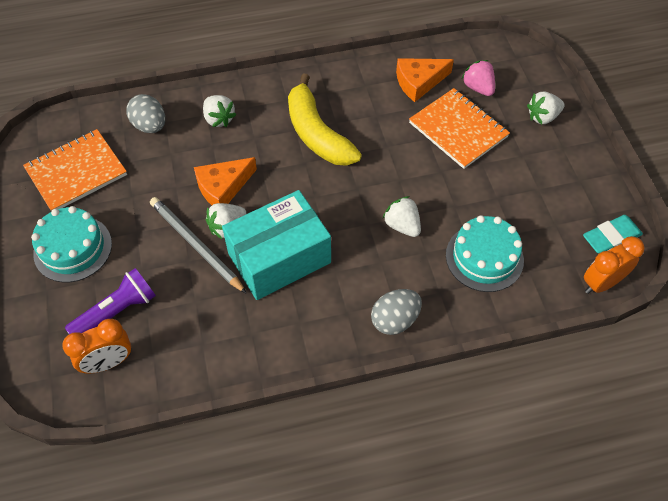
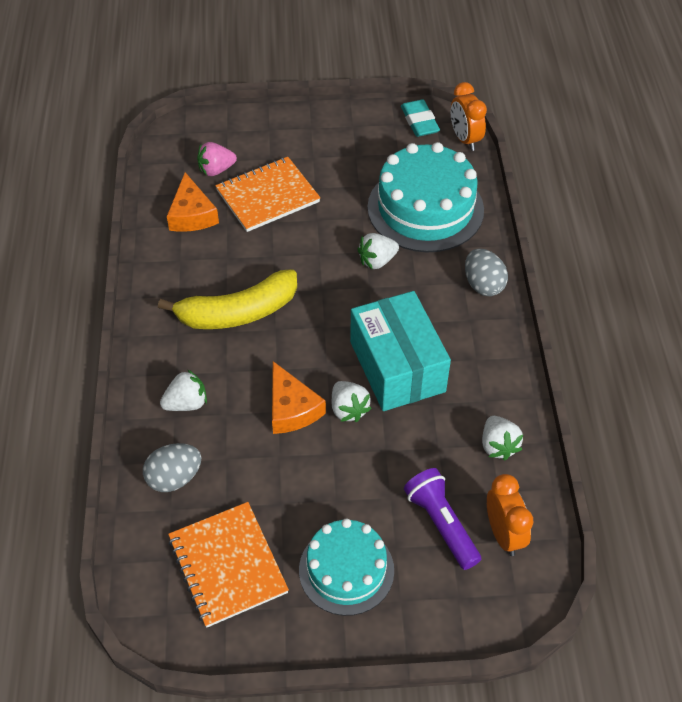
camera: 80 degrees left, 5 degrees down
grey pencil [150,197,247,294] -> none
turquoise cake [446,215,524,292] -> turquoise cake [367,142,484,252], size x1.56
white strawberry [527,91,564,124] -> white strawberry moved to [482,416,523,460]

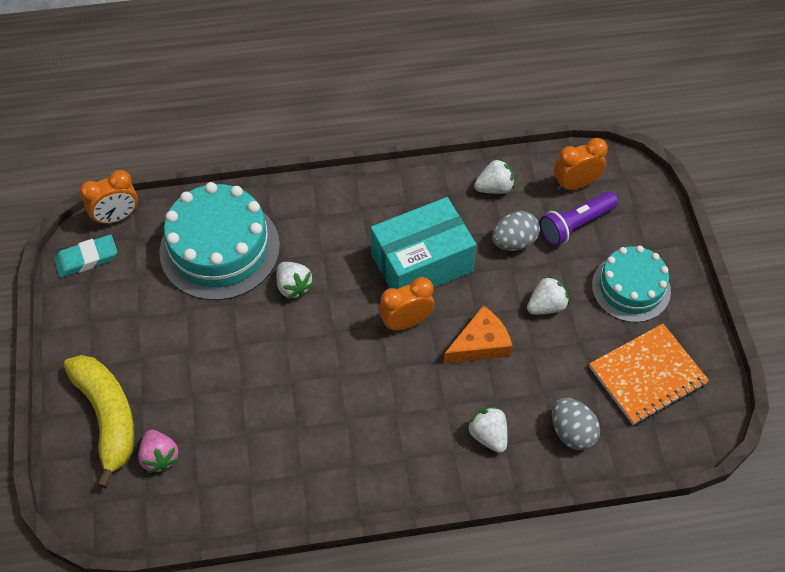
camera: 95 degrees left, 5 degrees up
yellow banana [158,269,297,329] -> yellow banana moved to [64,355,134,488]
orange cheese [167,172,219,232] -> none
orange notebook [215,157,320,232] -> none
white strawberry [332,381,372,422] -> white strawberry moved to [527,275,569,315]
grey egg [465,248,508,296] -> grey egg moved to [492,211,540,251]
none -> orange clock [379,277,435,331]

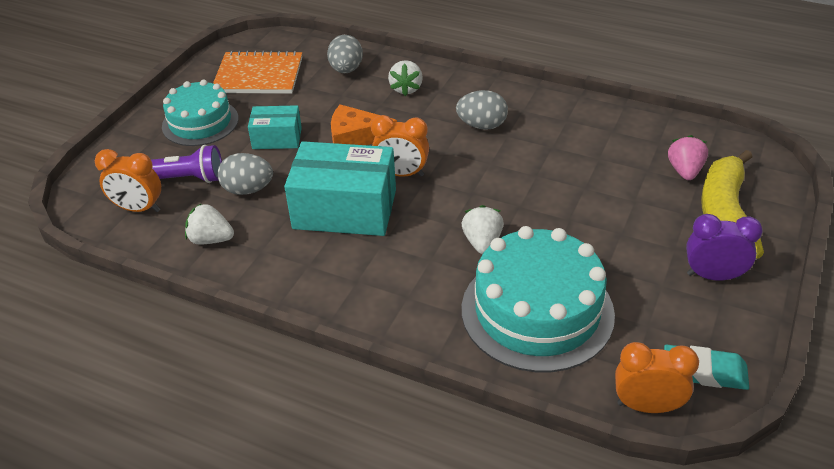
camera: 145 degrees left, 15 degrees down
white strawberry [527,275,569,315] -> turquoise box [248,105,302,149]
none -> grey egg [456,90,508,130]
none -> purple clock [686,214,763,281]

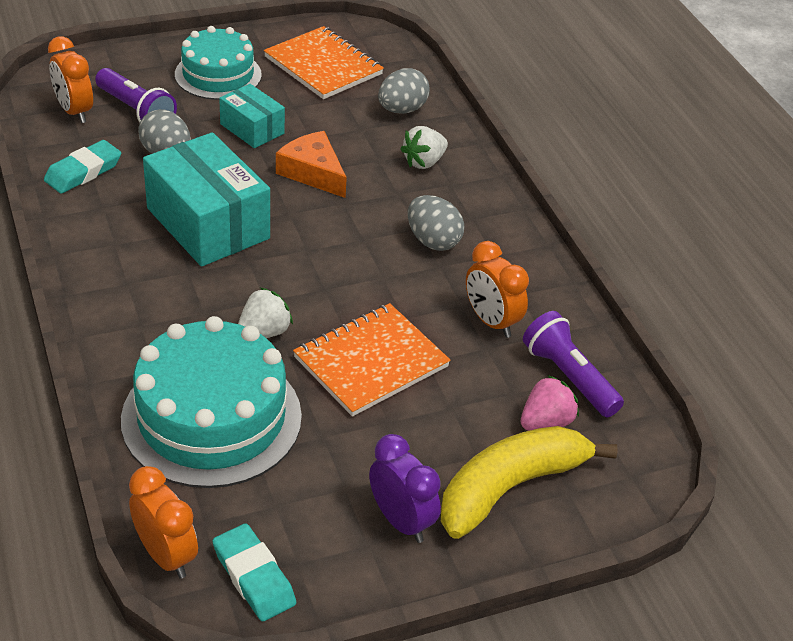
camera: 40 degrees right, 0 degrees up
white strawberry [185,203,234,245] -> turquoise eraser [44,140,121,194]
orange clock [371,115,429,177] -> orange clock moved to [466,241,529,338]
none -> orange notebook [293,303,451,417]
none -> purple flashlight [523,311,624,417]

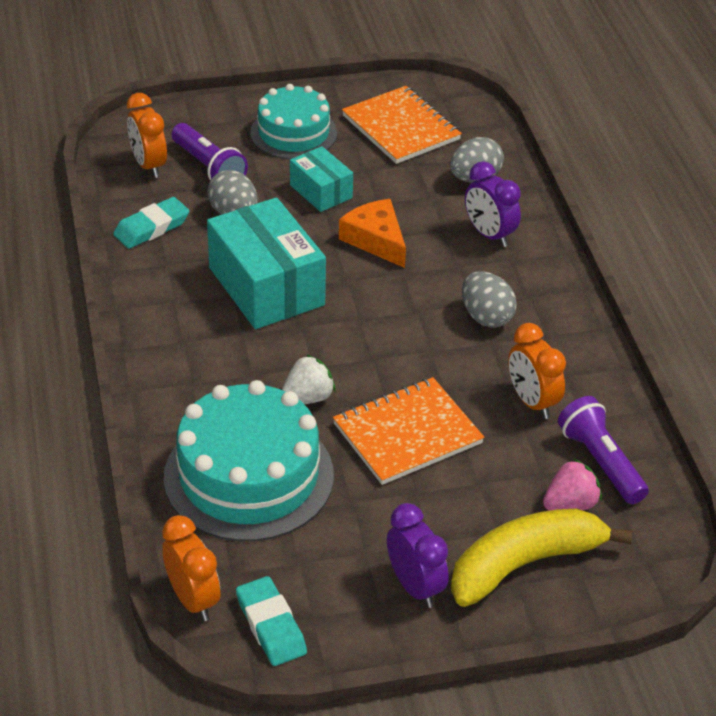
camera: 10 degrees right, 0 degrees up
white strawberry [401,126,448,169] -> purple clock [465,161,521,247]

